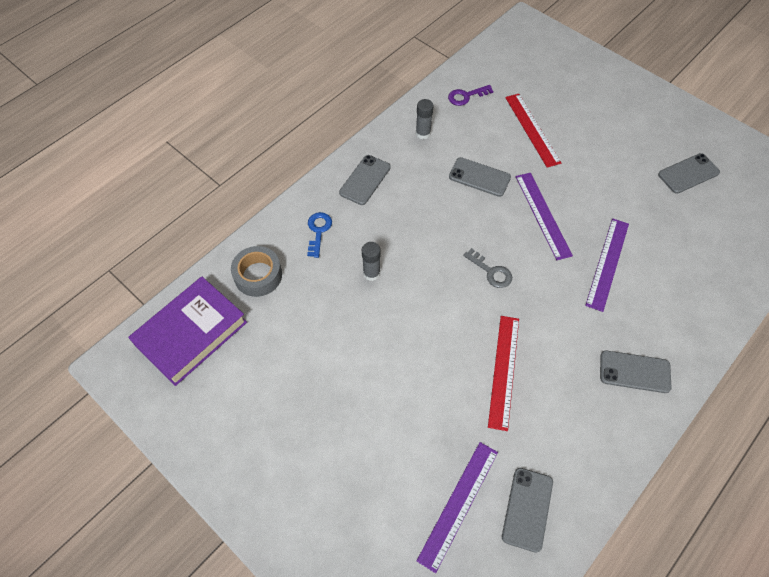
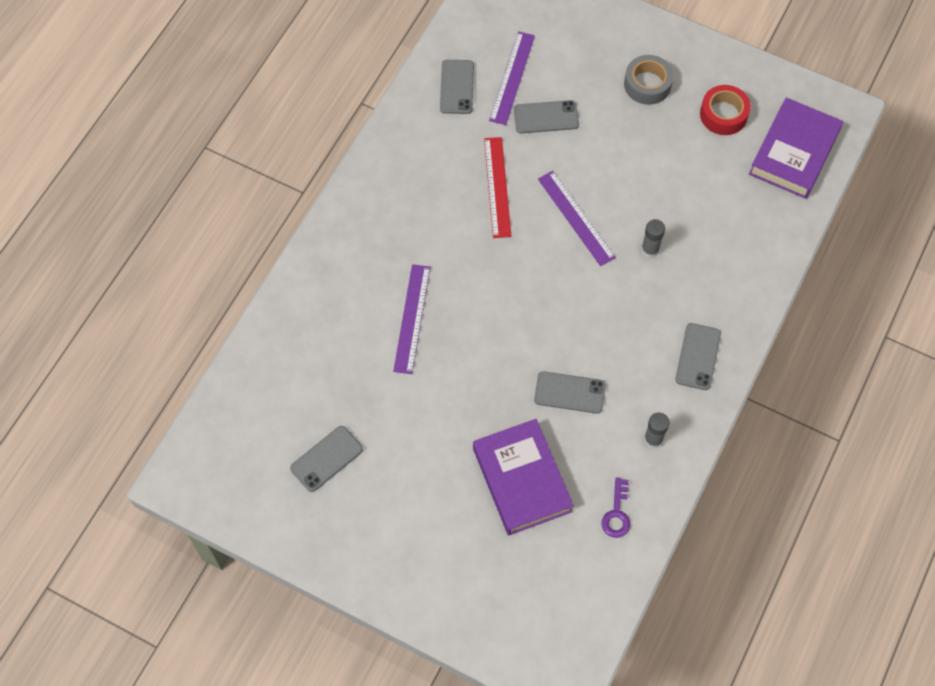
camera: 165 degrees right, 5 degrees up
grey tape [231,246,282,297] -> grey tape moved to [624,55,673,105]
blue key [307,212,332,258] -> none
purple key [448,85,493,106] -> purple key turned 135 degrees clockwise [602,477,630,538]
grey key [463,248,512,288] -> none
red ruler [505,94,561,168] -> purple book [473,419,574,535]
purple ruler [516,173,573,260] -> purple ruler moved to [538,171,616,266]
grey phone [600,350,672,393] -> grey phone moved to [514,100,579,133]
none -> red tape [700,85,751,135]

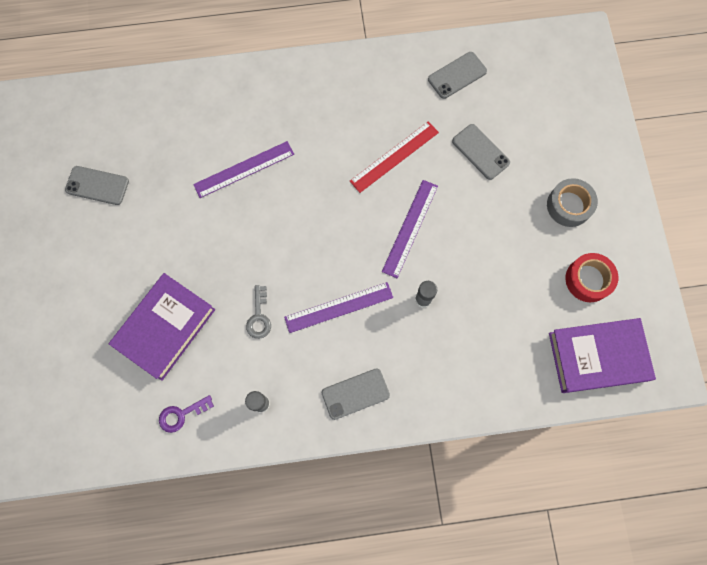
camera: 55 degrees right, 10 degrees up
purple ruler [489,31,535,125] -> purple ruler moved to [284,282,393,333]
grey phone [534,371,606,414] -> grey key [246,285,271,339]

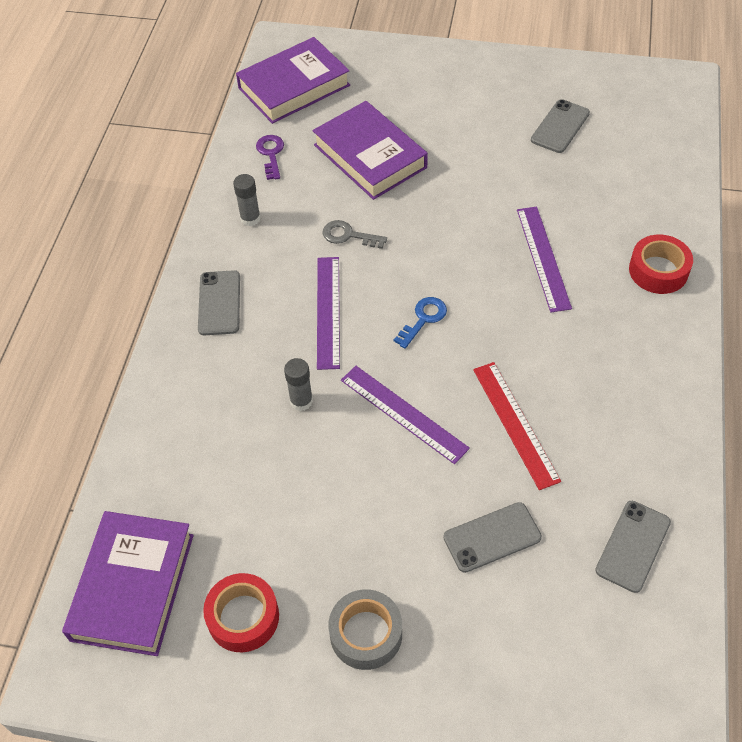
camera: 110 degrees right, 20 degrees down
grey phone [428,52,487,99] -> grey phone turned 45 degrees clockwise [595,501,671,593]
none -> purple book [236,37,350,124]
none -> blue key [394,297,447,349]
none -> red tape [629,235,693,294]

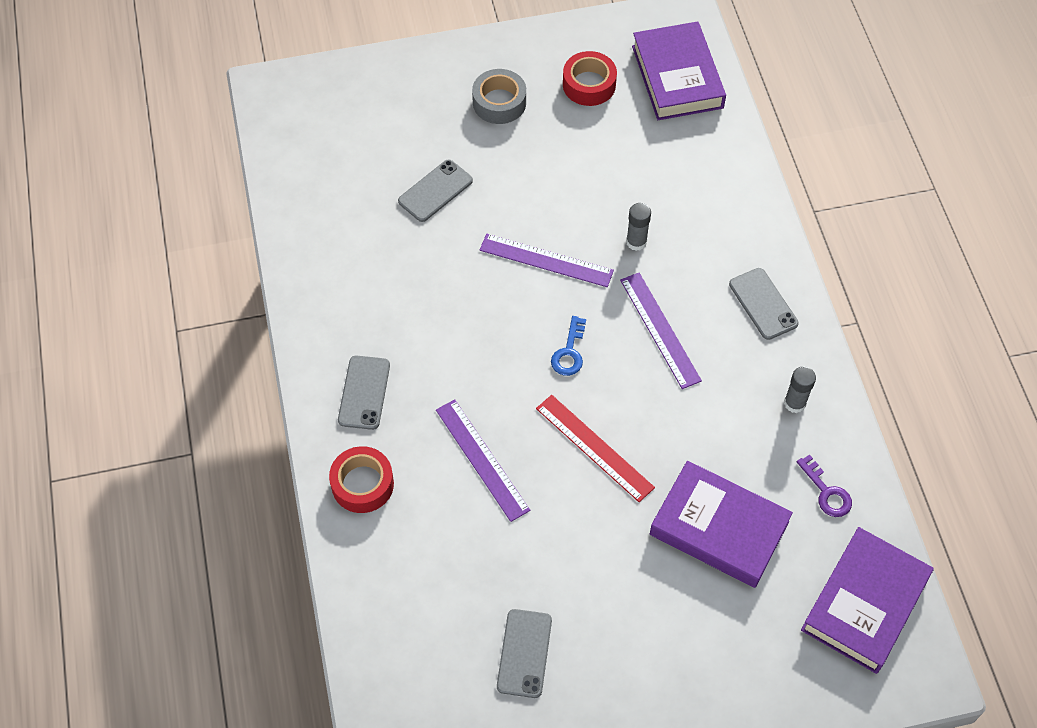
camera: 155 degrees right, 5 degrees up
grey key [322,220,387,249] -> none
red ruler [473,362,561,490] -> red ruler moved to [536,395,655,502]
grey phone [595,501,671,593] -> grey phone moved to [338,356,390,430]

